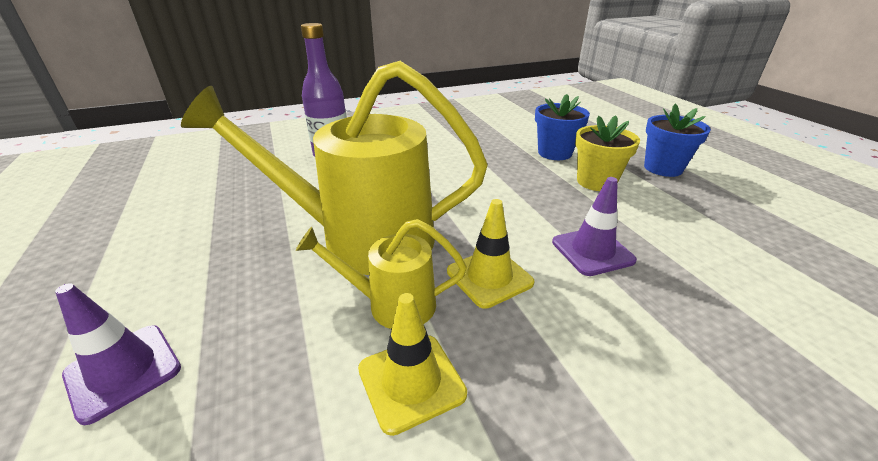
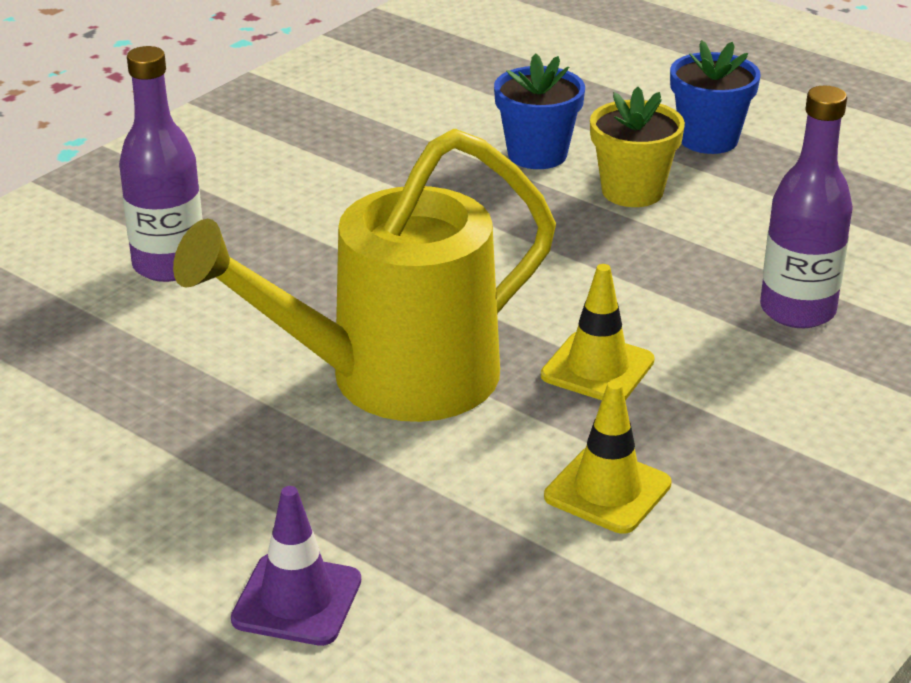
camera: 30 degrees left, 0 degrees up
yellow watering can [296,219,467,329] -> none
purple traffic cone [552,177,637,276] -> none
none -> purple bottle [760,86,853,328]

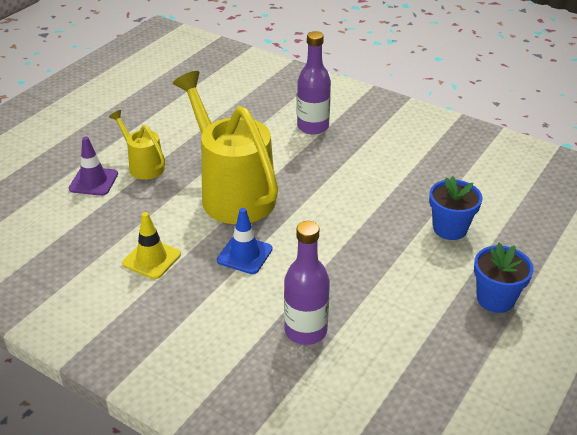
camera: 85 degrees right, 5 degrees up
yellow traffic cone [541,264,655,400] -> blue traffic cone [217,208,273,274]
yellow flower pot [590,87,685,207] -> none
none -> yellow watering can [109,110,165,180]

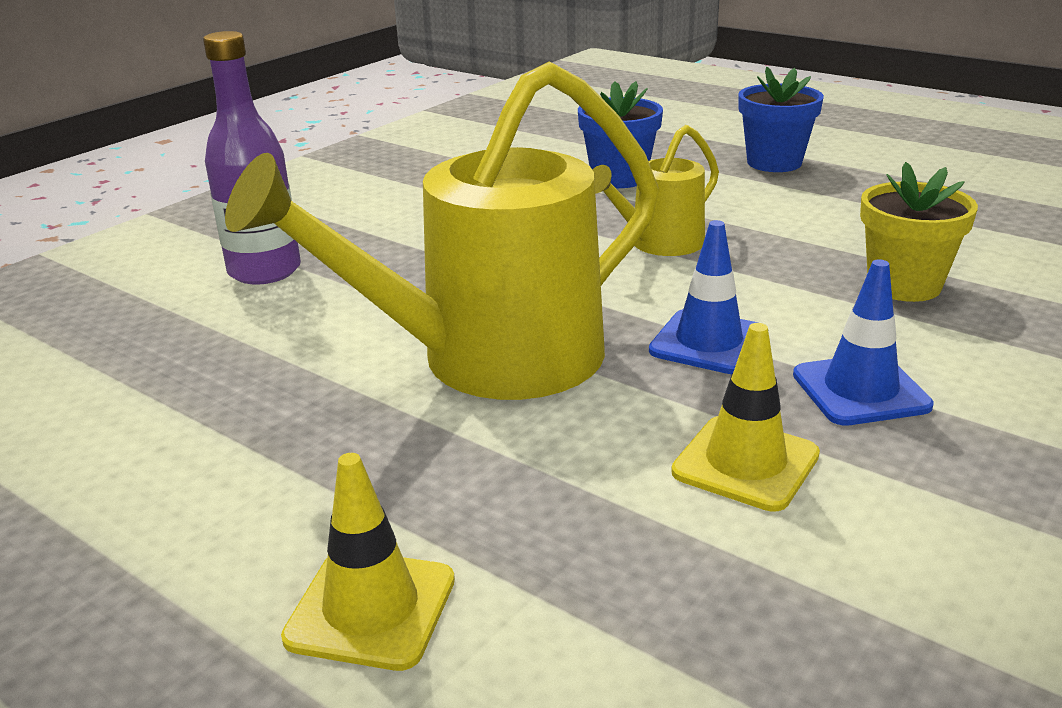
camera: 85 degrees left, 10 degrees down
purple traffic cone [69,137,118,196] -> yellow traffic cone [281,453,455,671]
yellow watering can [109,110,165,180] -> yellow watering can moved to [592,125,719,256]
purple bottle [284,221,330,345] -> yellow flower pot [860,162,978,302]
none -> blue traffic cone [793,260,934,426]

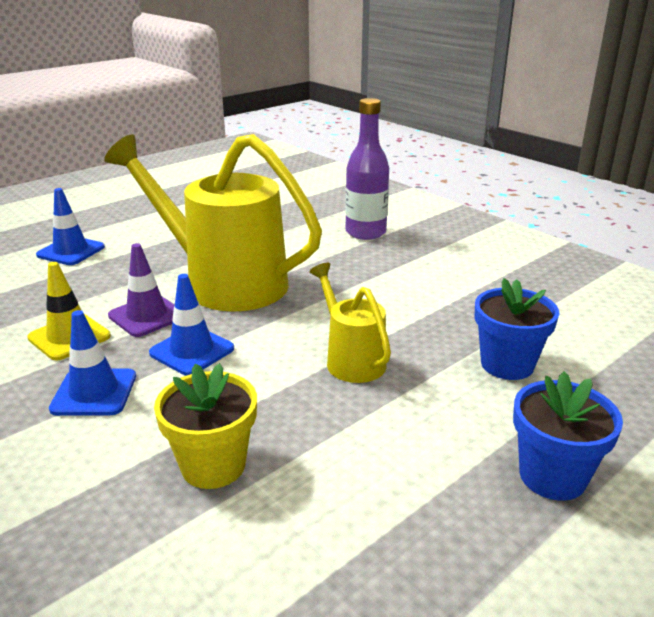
camera: 100 degrees right, 0 degrees up
yellow watering can [225,62,659,400] -> yellow watering can turned 45 degrees counterclockwise [104,134,322,312]
yellow traffic cone [281,453,455,671] -> blue traffic cone [36,188,105,265]
none -> purple traffic cone [108,243,174,337]

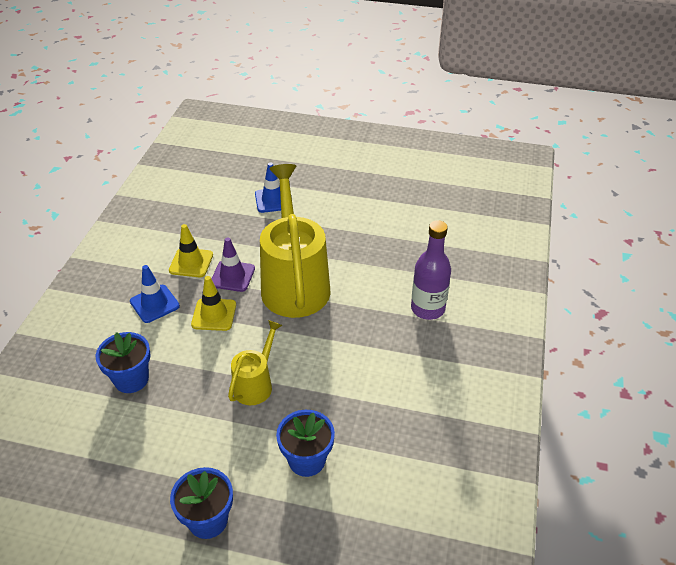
camera: 55 degrees right, 15 degrees up
blue traffic cone [149,274,234,376] -> yellow traffic cone [191,276,236,331]
yellow flower pot [154,363,257,489] -> blue flower pot [96,332,151,393]

